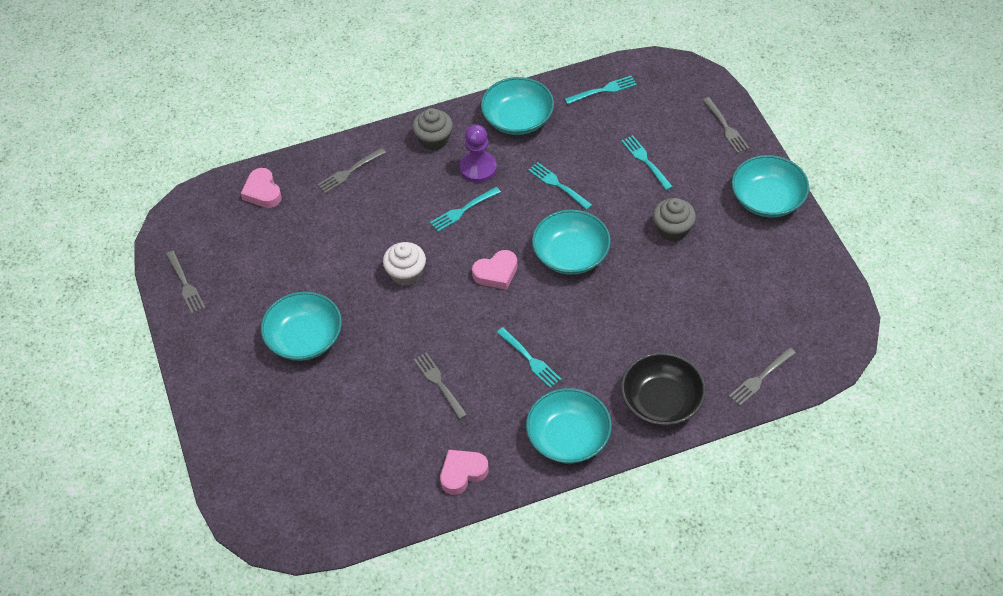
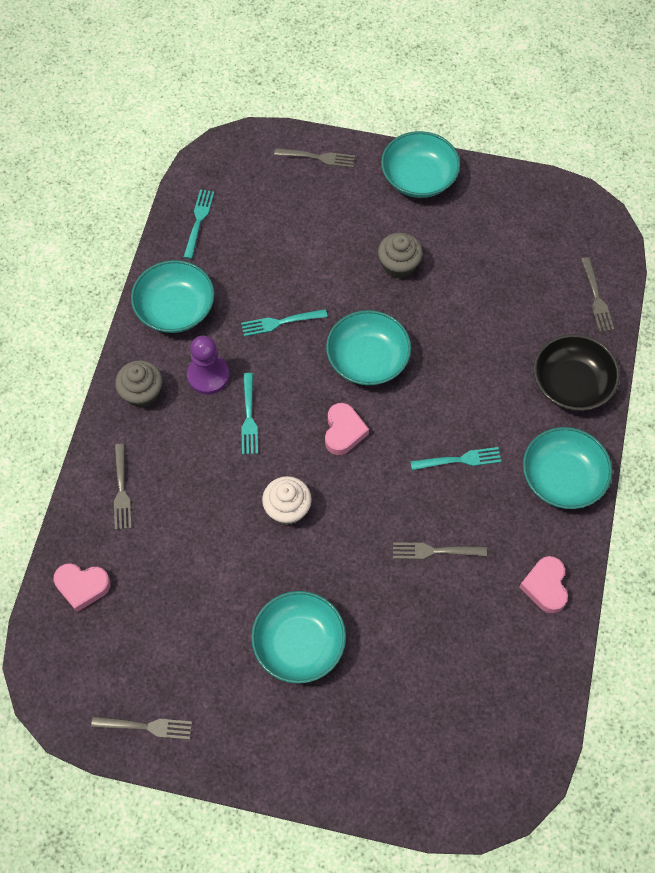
camera: 60 degrees left, 10 degrees up
turquoise fork [621,135,673,190] -> none

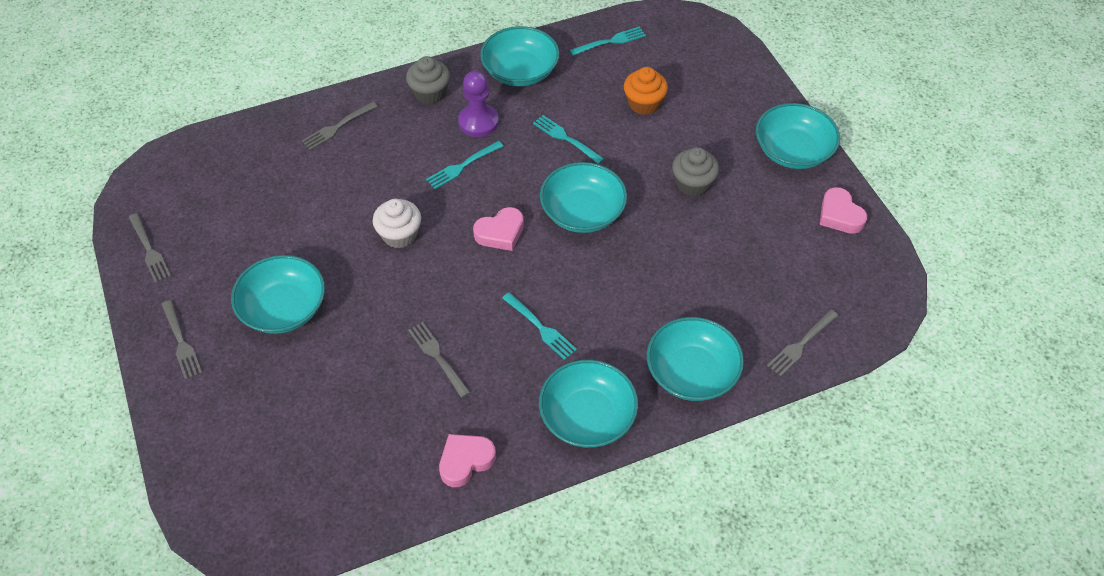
camera: 55 degrees right, 10 degrees down
pink heart [54,563,111,612] -> pink heart moved to [820,187,867,234]
grey fork [274,148,355,168] -> grey fork moved to [162,300,202,380]
black bowl [534,334,620,411] -> turquoise bowl [647,317,744,401]
none -> orange cupcake [624,67,668,115]

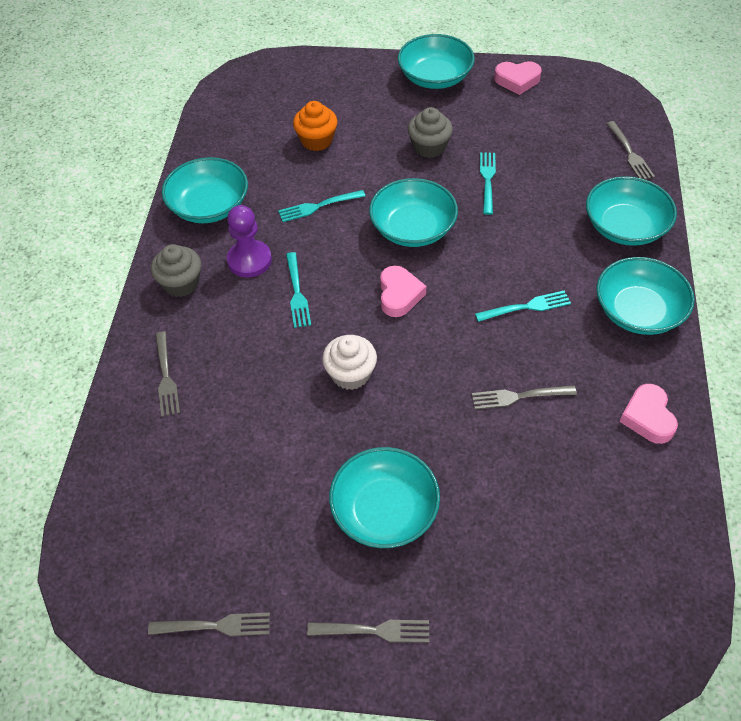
camera: 60 degrees left, 0 degrees up
turquoise fork [570,26,646,56] -> turquoise fork moved to [480,152,496,215]

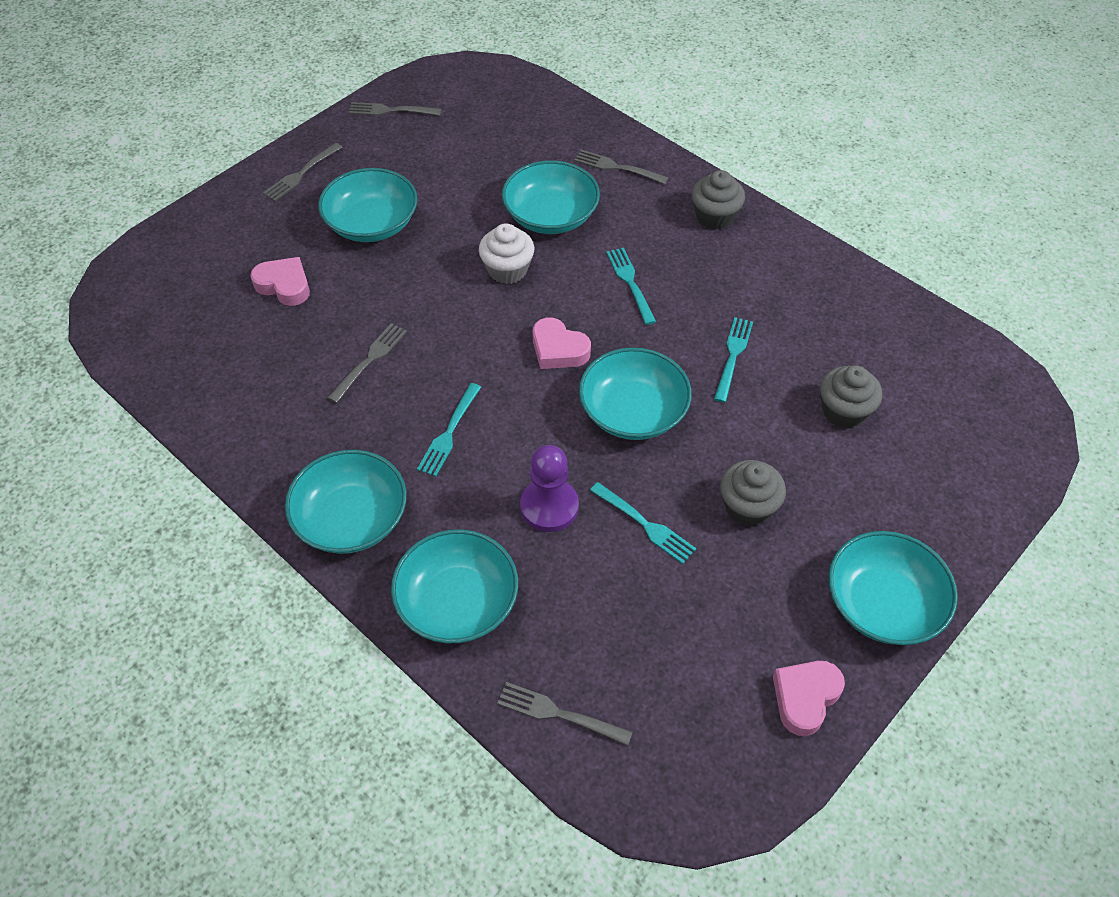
camera: 125 degrees right, 0 degrees up
grey fork [148,613,270,636] -> grey fork turned 60 degrees clockwise [348,102,441,116]
turquoise bowl [162,157,248,223] -> turquoise bowl moved to [502,160,600,234]
purple pawn [227,205,272,278] -> purple pawn moved to [520,445,579,532]
turquoise fork [286,252,311,328] -> turquoise fork turned 45 degrees clockwise [606,248,656,325]
orange cupcake [293,101,337,151] -> grey cupcake [820,365,882,428]
pink heart [619,384,678,444] -> pink heart moved to [250,257,310,306]

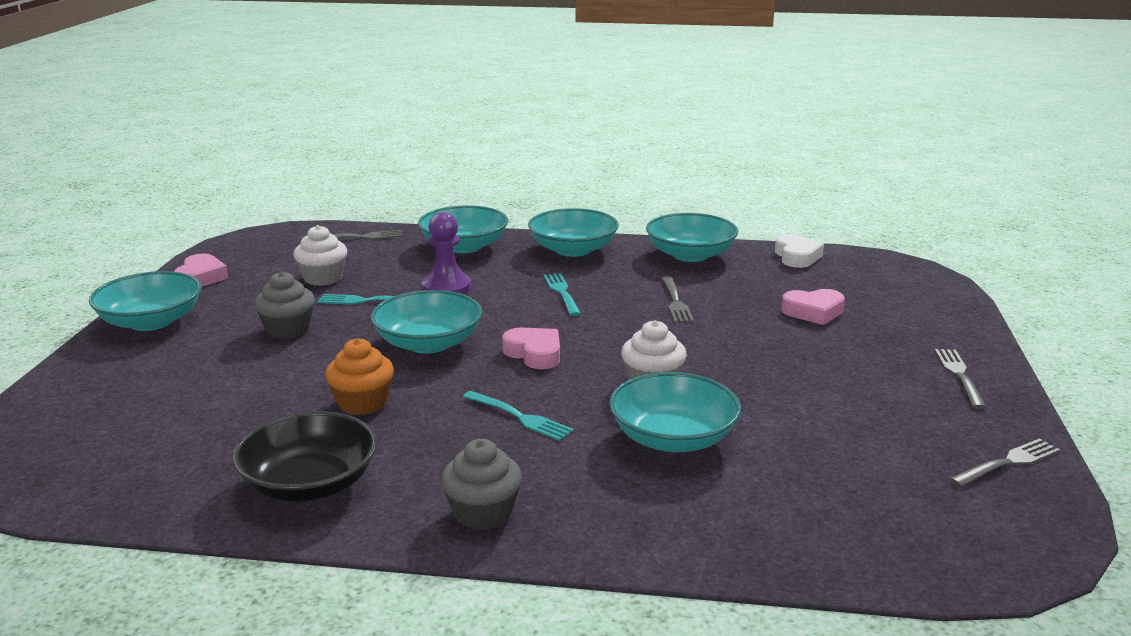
camera: 145 degrees right, 30 degrees down
turquoise bowl [318,168,418,242] -> turquoise bowl moved to [646,213,738,262]
pink heart [533,318,591,369] -> pink heart turned 45 degrees clockwise [502,328,560,369]
grey fork [574,150,669,184] -> none
turquoise fork [714,317,753,403] -> orange cupcake [325,338,394,415]
grey cupcake [820,365,882,428] -> none
none -> black bowl [233,411,378,502]
none -> white cupcake [293,225,347,286]
none -> white heart [775,234,824,268]

